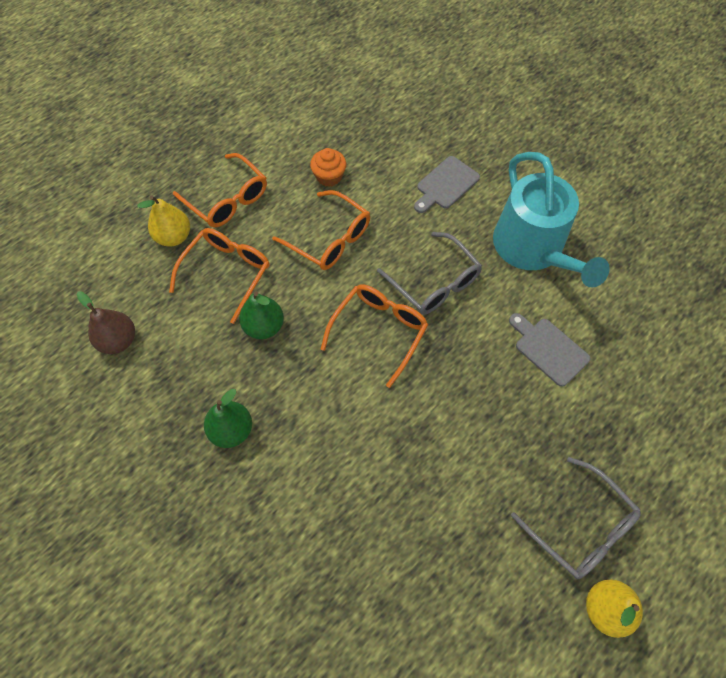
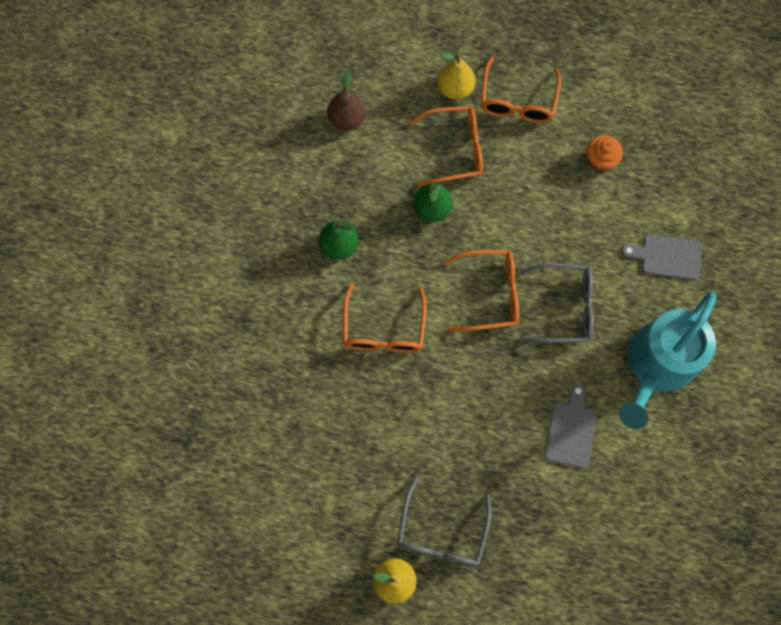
camera: 55 degrees right, 10 degrees up
orange glasses [272,190,370,270] -> orange glasses moved to [343,283,427,352]
grey glasses [377,232,482,315] -> grey glasses turned 105 degrees counterclockwise [520,263,594,343]

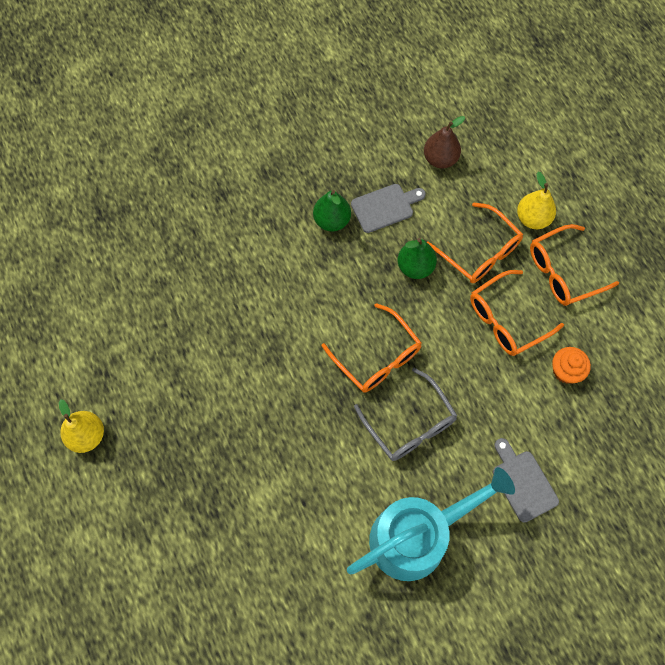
camera: 55 degrees right, 5 degrees down
orange glasses [343,283,427,352] -> orange glasses moved to [470,270,564,356]
grey glasses [397,477,491,566] -> none
grey cutting board [544,384,596,468] -> grey cutting board moved to [351,184,426,233]
turquoise watering can [619,292,716,429] -> turquoise watering can turned 150 degrees clockwise [347,467,515,581]

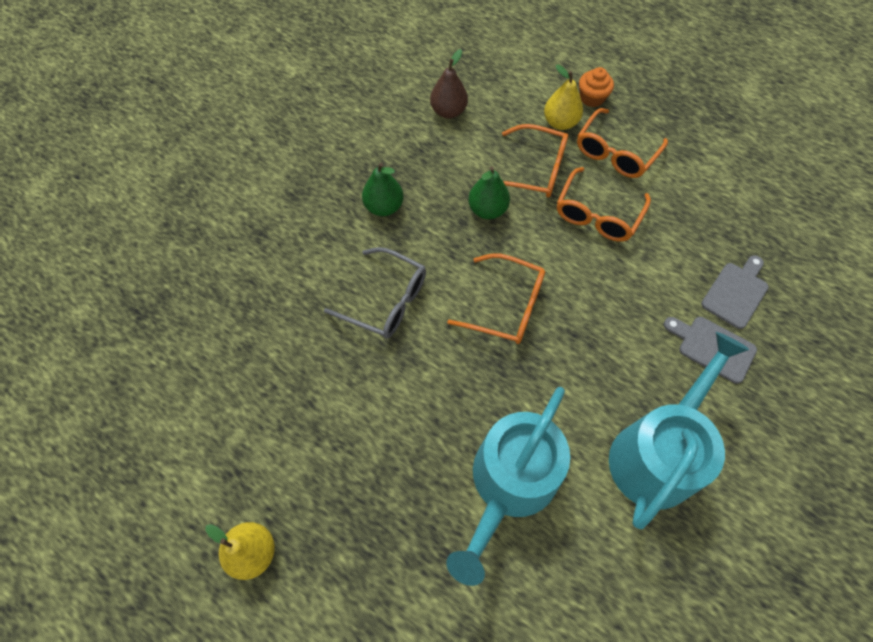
camera: 30 degrees left, 5 degrees down
grey cutting board [351,184,426,233] -> grey cutting board moved to [701,255,769,329]
grey glasses [354,368,458,461] -> grey glasses moved to [324,247,426,338]
orange cupcake [552,347,591,384] -> orange cupcake moved to [579,67,614,107]
none -> turquoise watering can [446,387,570,586]

